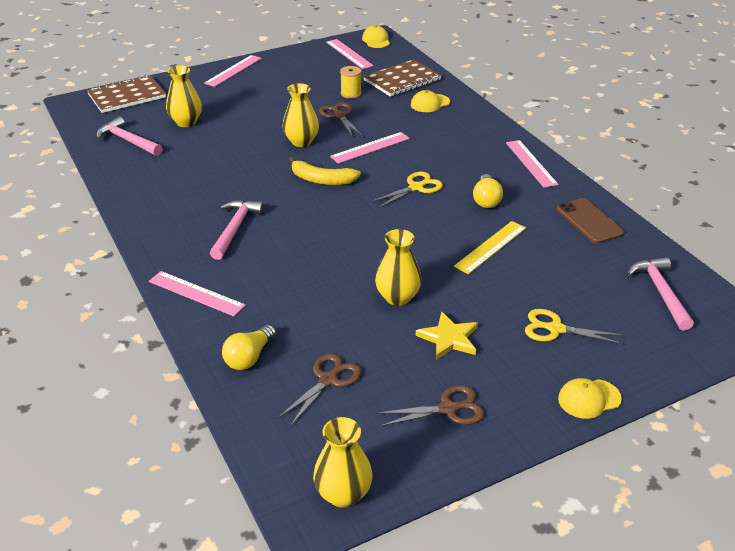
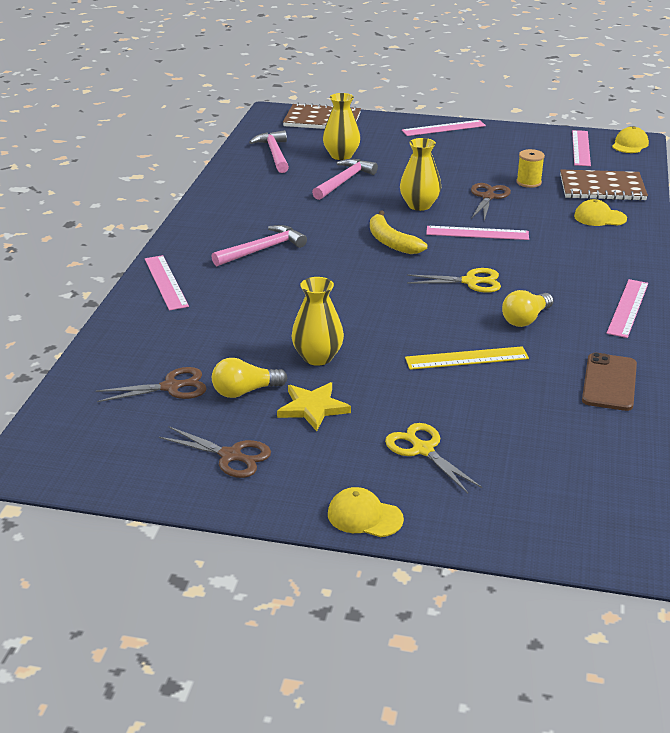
camera: 40 degrees right, 5 degrees down
yellow light bulb [222,325,276,370] -> yellow light bulb moved to [212,358,287,398]
yellow vase [313,417,373,508] -> none
pink hammer [627,257,694,331] -> pink hammer moved to [312,159,378,200]

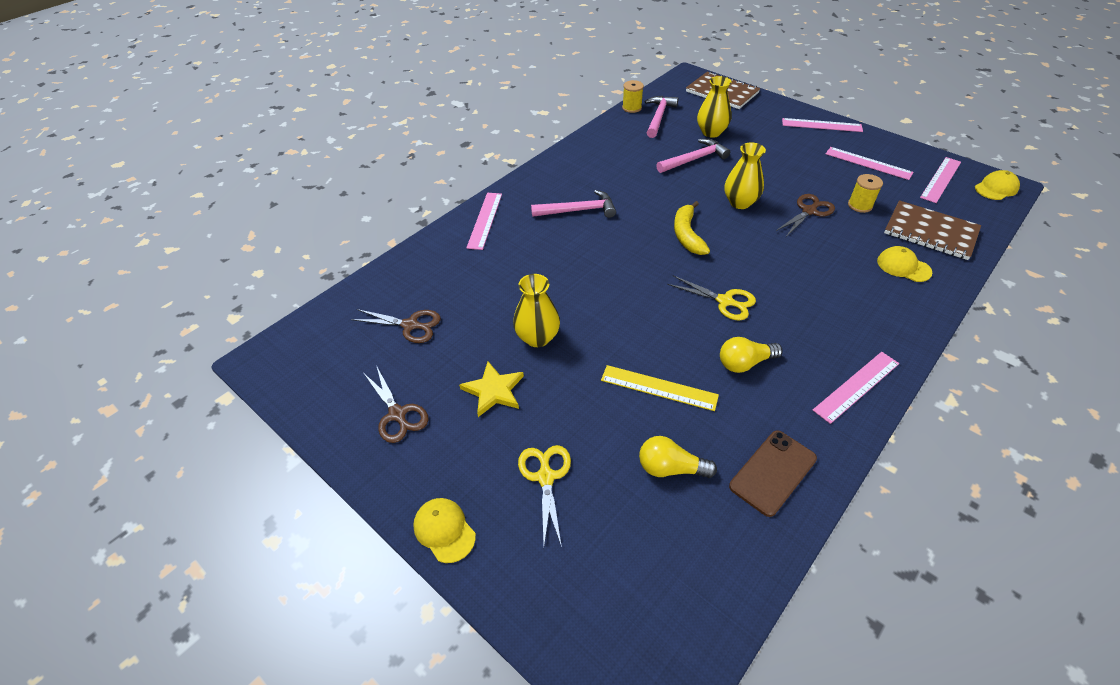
camera: 30 degrees right, 15 degrees up
yellow light bulb [212,358,287,398] -> yellow light bulb moved to [639,436,717,478]
pink ruler [426,226,529,240] -> pink ruler moved to [826,147,913,180]
none -> yellow spool [622,80,644,113]

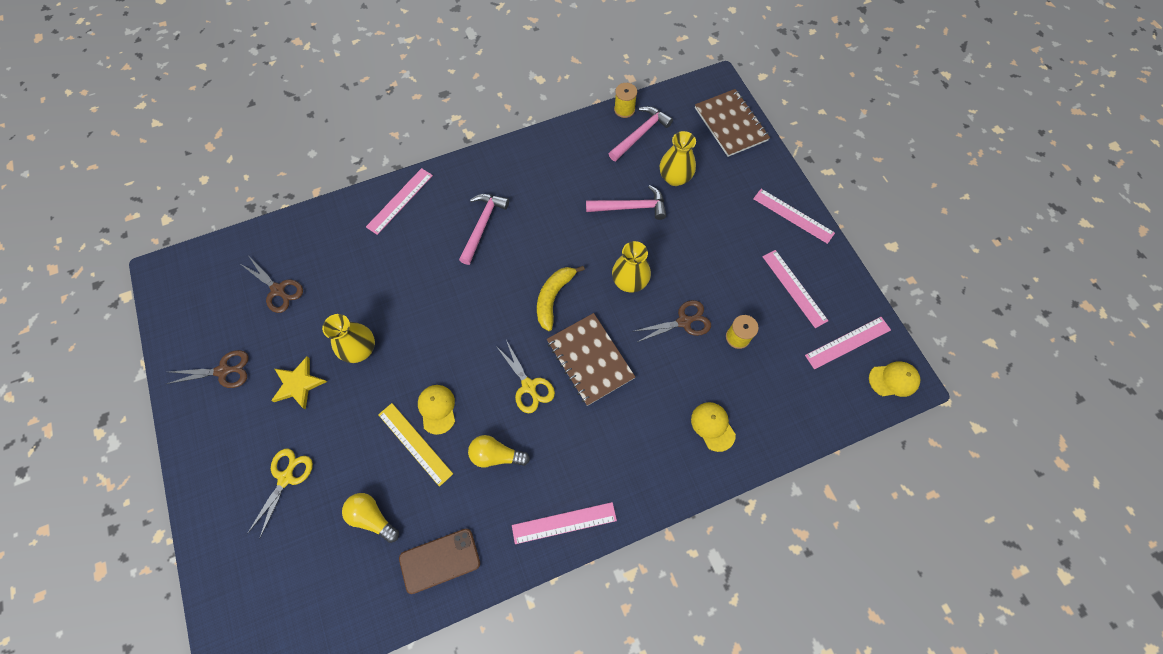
camera: 25 degrees right, 20 degrees up
brown scissors [364,365,429,443] -> brown scissors turned 90 degrees counterclockwise [167,350,249,388]
yellow cap [413,498,476,563] -> yellow cap moved to [418,385,455,435]
pink hammer [531,190,616,218] -> pink hammer turned 90 degrees counterclockwise [459,194,509,265]
brown notebook [884,200,981,260] -> brown notebook moved to [547,313,635,406]

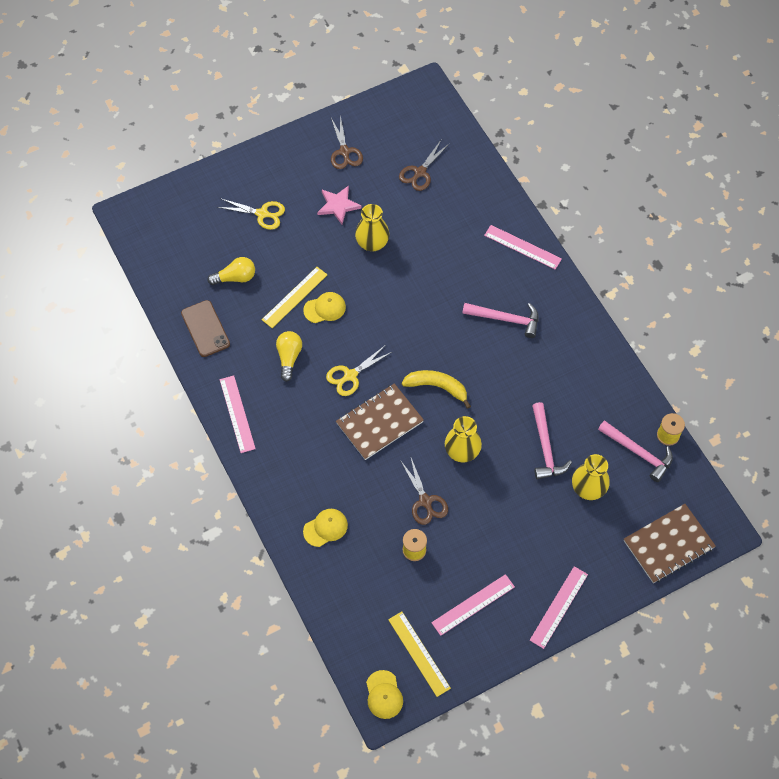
camera: 85 degrees right, 5 degrees down
yellow star [271,356,327,410] -> pink star [317,186,362,224]
yellow light bulb [342,493,399,543] -> yellow light bulb turned 45 degrees clockwise [207,257,255,285]
pink ruler [805,317,891,369] -> yellow ruler [388,611,451,697]

